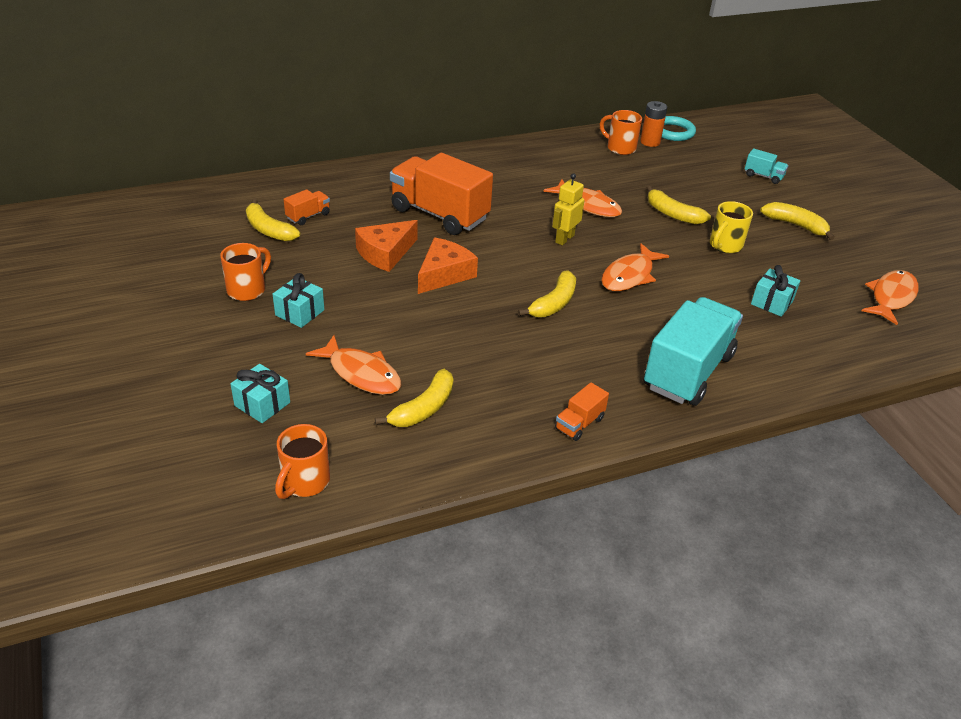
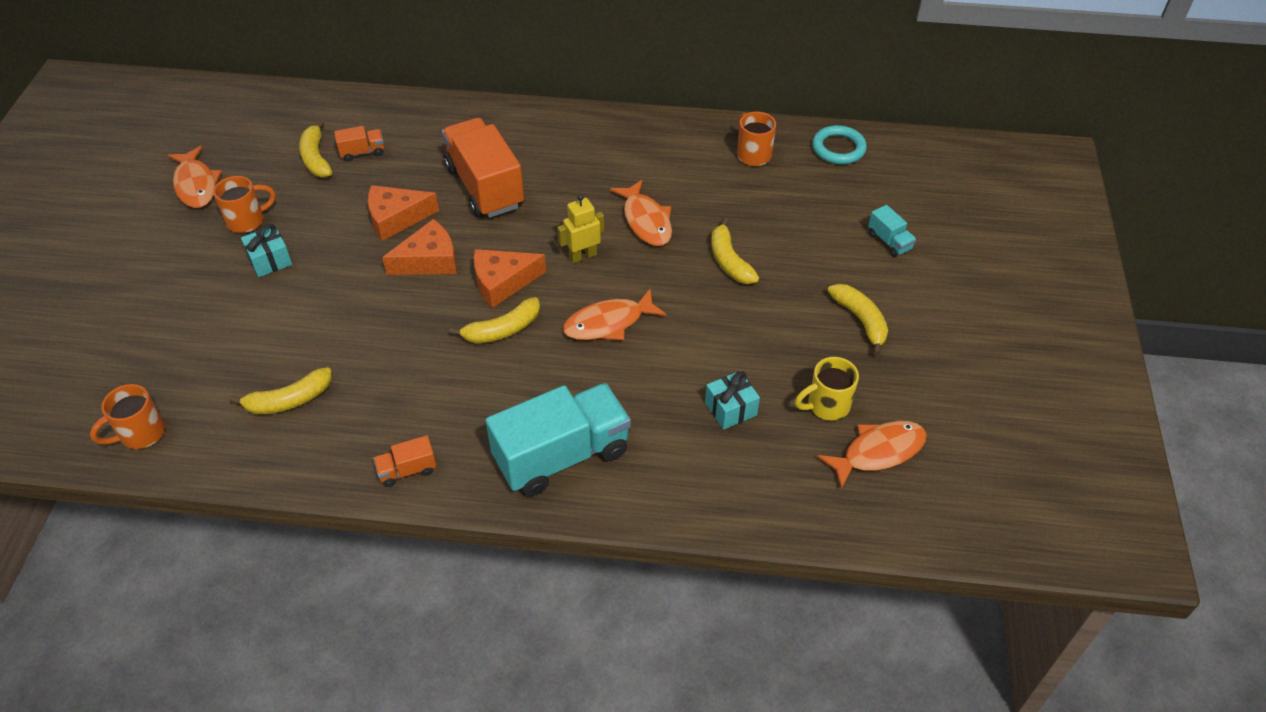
camera: 30 degrees right, 10 degrees up
turquoise gift [230,364,290,423] -> none
orange fish [306,335,401,395] -> orange fish moved to [168,146,222,208]
orange battery [640,101,667,147] -> none
yellow mug [710,201,753,253] -> yellow mug moved to [795,357,859,421]
none -> orange cheese [474,249,546,308]

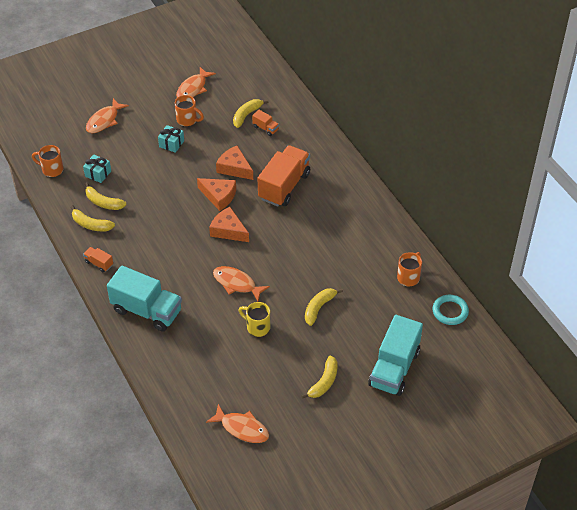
camera: 55 degrees right, 0 degrees up
yellow banana [449,297,540,344] -> yellow banana moved to [71,205,115,232]
yellow robot [557,194,604,263] -> none
orange fish [610,180,672,246] -> orange fish moved to [86,98,129,133]
turquoise gift [705,371,760,429] -> turquoise gift moved to [83,155,111,183]
yellow mug [795,357,859,421] -> yellow mug moved to [239,302,270,337]
turquoise truck [868,205,916,257] -> turquoise truck [368,315,423,396], size x2.30

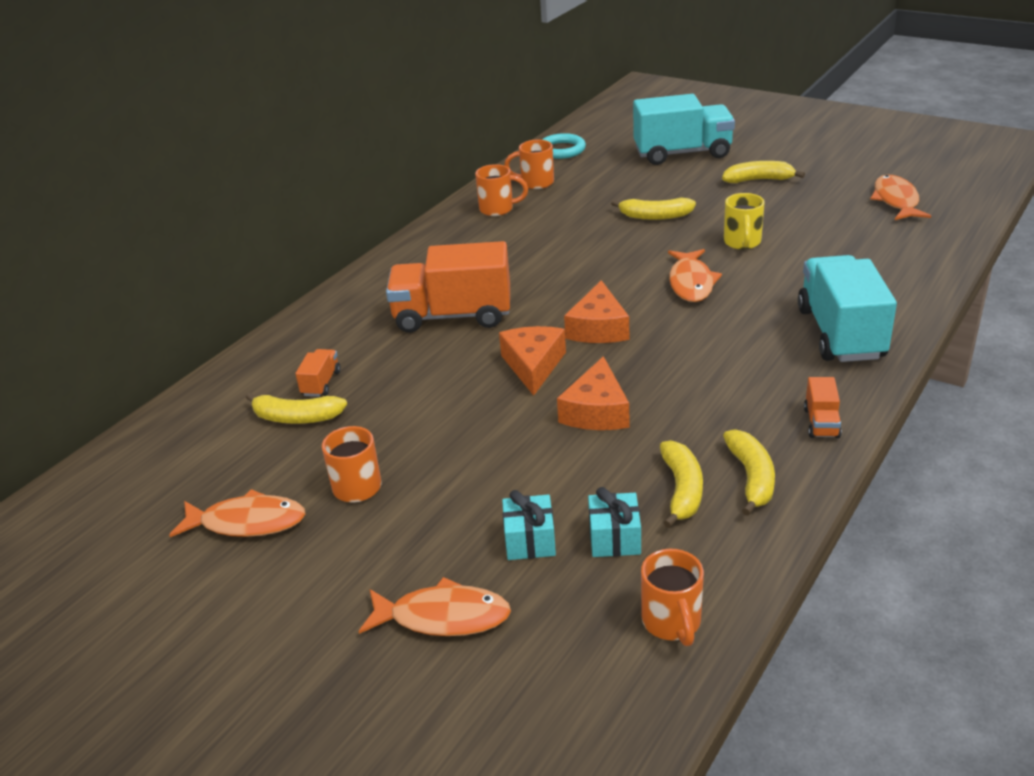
camera: 115 degrees left, 15 degrees down
turquoise gift [158,125,184,153] -> turquoise gift moved to [502,490,556,560]
orange cheese [216,146,253,180] -> orange cheese moved to [557,356,630,430]
none -> orange mug [475,164,528,216]

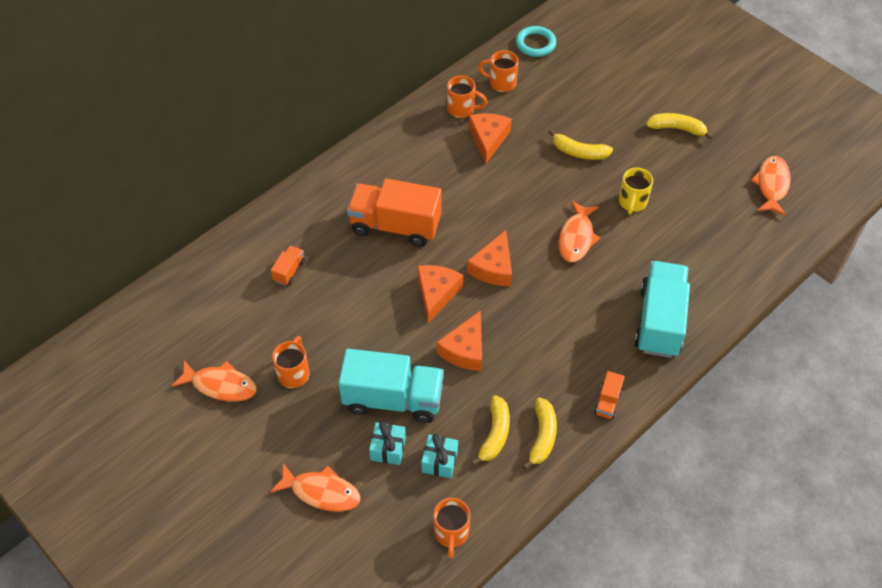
camera: 10 degrees right, 20 degrees up
yellow banana [246,393,347,424] -> none
turquoise truck [633,94,735,165] -> turquoise truck moved to [338,349,444,423]
none -> orange cheese [469,113,512,163]

